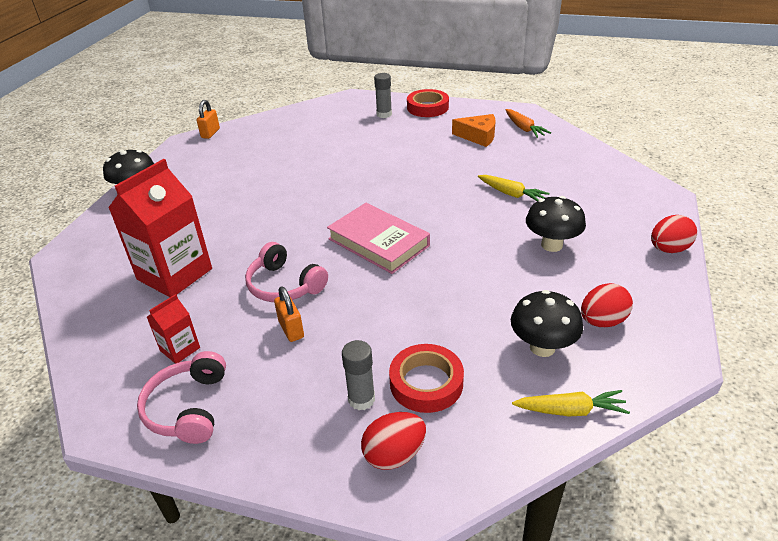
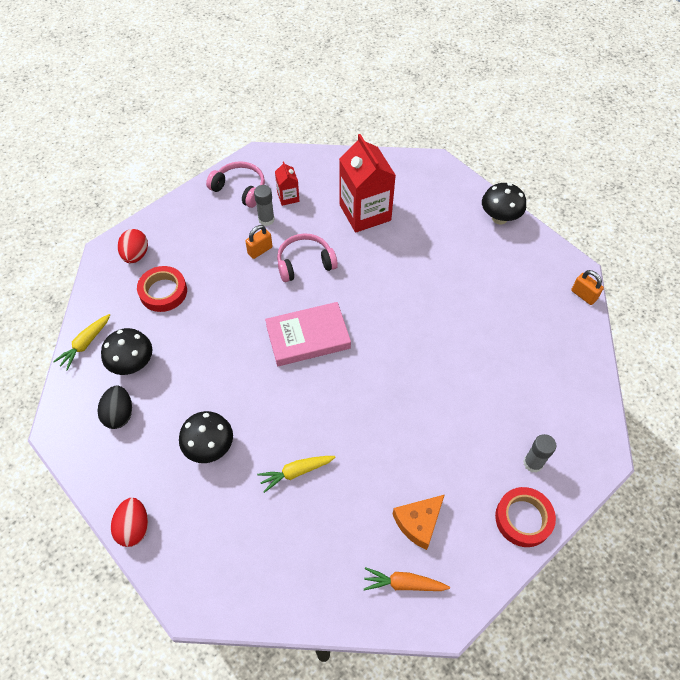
camera: 120 degrees right, 20 degrees up
orange padlock [274,286,304,342] -> orange padlock turned 45 degrees counterclockwise [245,225,272,259]
grey glue stick [342,340,375,410] -> grey glue stick moved to [254,185,275,226]
red egg [581,283,633,327] -> black egg [98,386,132,429]

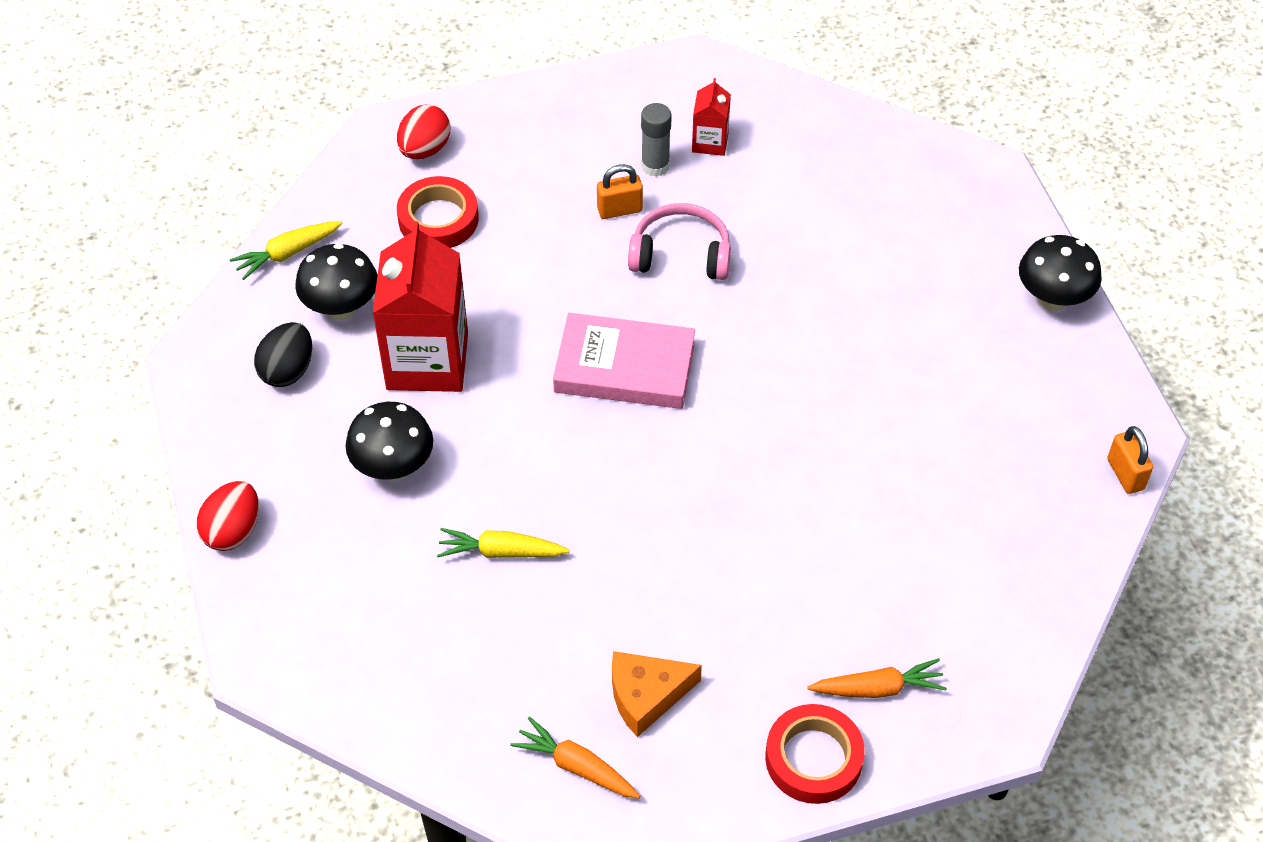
camera: 25 degrees right, 5 degrees down
pink headphones [206,161,265,208] -> none
red carton [339,134,396,233] -> red carton moved to [372,221,468,392]
grey glue stick [523,434,557,473] -> orange carrot [807,658,947,698]

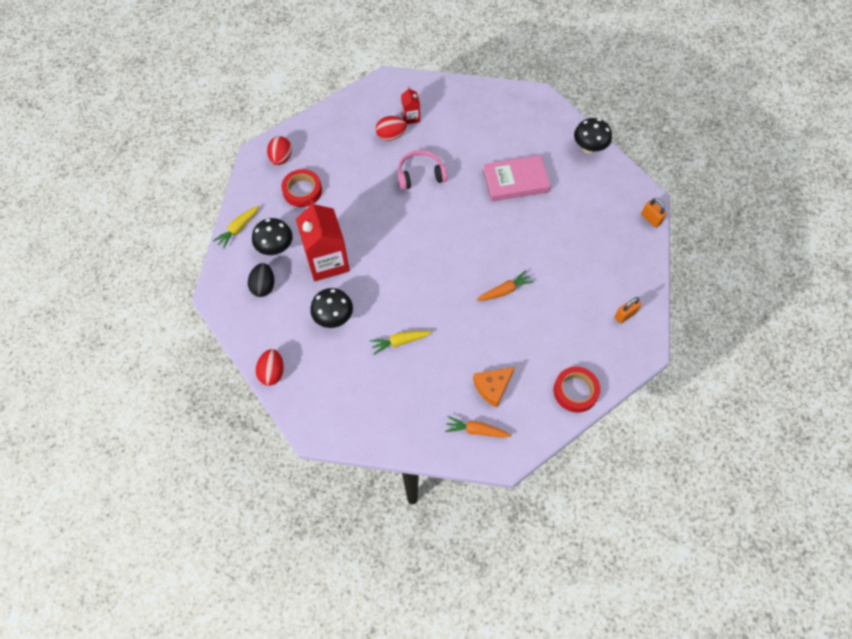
camera: 20 degrees left, 10 degrees up
pink book [553,313,695,409] -> pink book moved to [483,155,551,201]
orange padlock [597,164,643,219] -> orange padlock moved to [614,297,642,324]
grey glue stick [641,103,672,177] -> red egg [376,116,407,141]
orange carrot [807,658,947,698] -> orange carrot moved to [477,270,534,301]

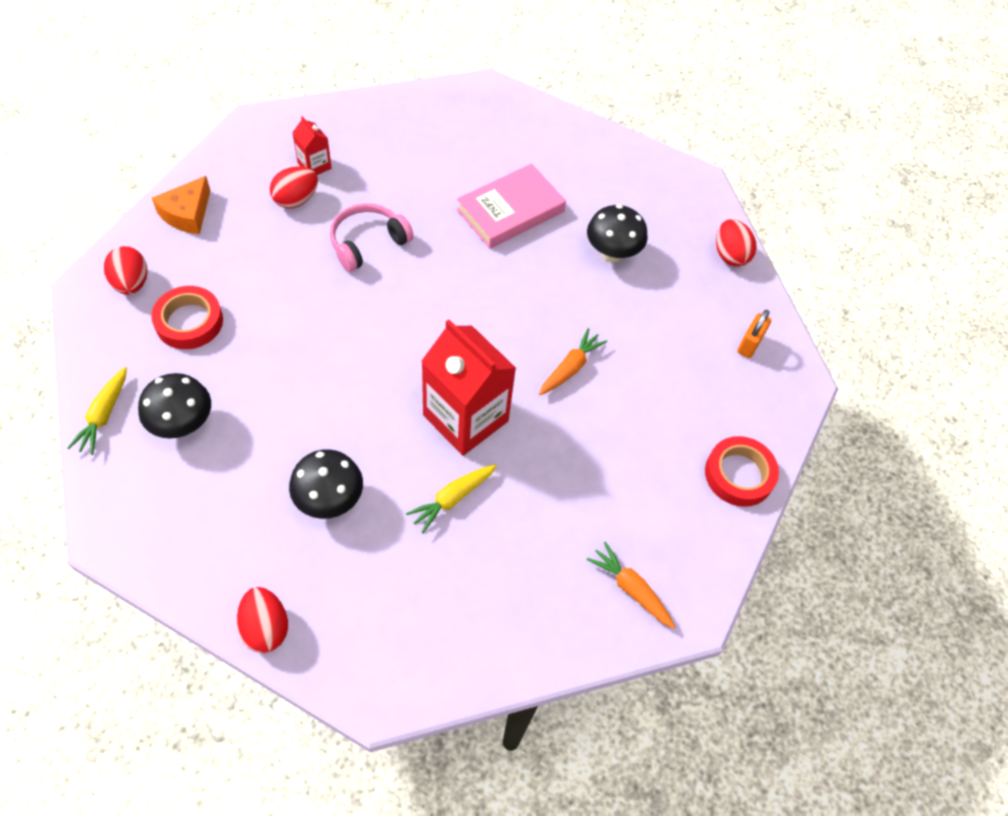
camera: 30 degrees left, 5 degrees down
black egg [248,263,275,297] -> none
red carton [296,200,350,281] -> red carton moved to [422,319,516,456]
orange carrot [445,416,511,438] -> orange carrot turned 60 degrees clockwise [586,542,675,629]
orange cheese [473,367,515,408] -> orange cheese moved to [152,176,210,234]
black mushroom [574,118,612,154] -> black mushroom moved to [587,205,648,262]
orange padlock [641,198,667,228] -> none
none -> red egg [716,219,757,267]

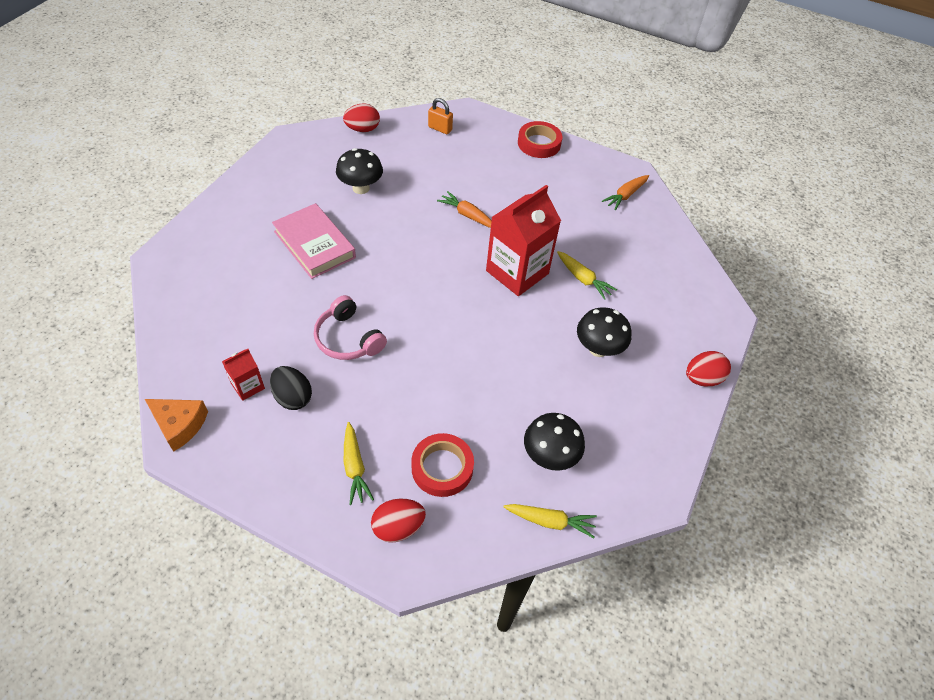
camera: 90 degrees left, 5 degrees down
orange cheese [152,176,210,234] -> orange cheese moved to [145,399,208,452]
red egg [270,166,318,208] -> black egg [270,366,312,410]
none -> yellow carrot [344,422,374,505]

